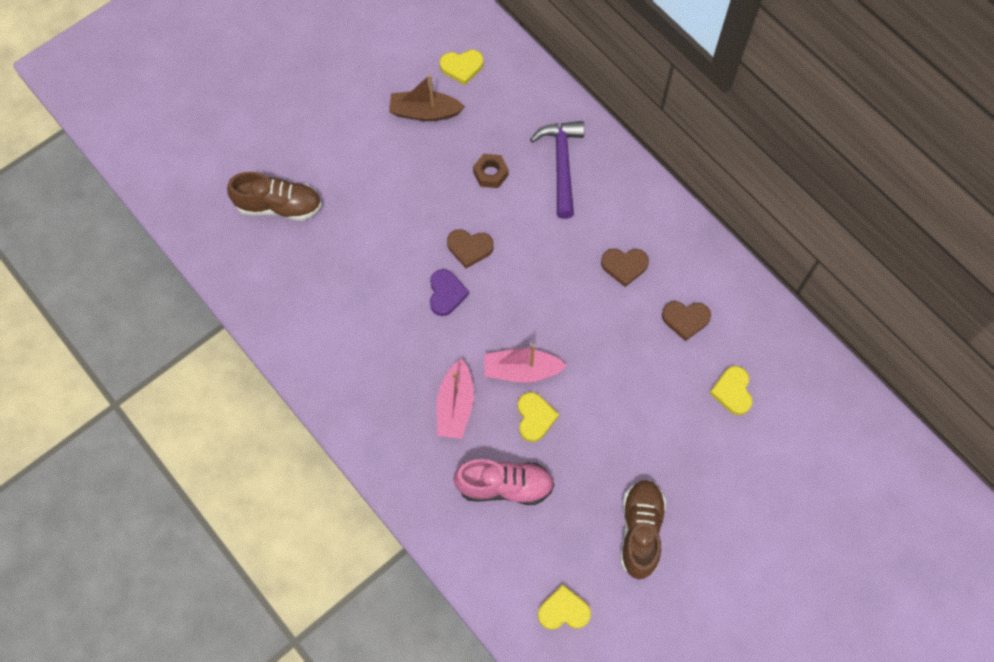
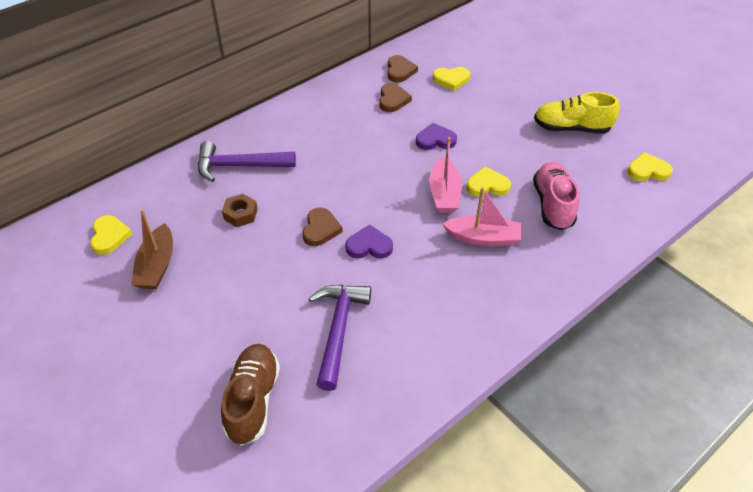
camera: 90 degrees left, 20 degrees down
yellow heart [538,584,591,630] -> yellow heart turned 90 degrees clockwise [627,152,673,181]
brown heart [601,249,649,287] -> brown heart moved to [388,55,418,83]
brown shoe [620,480,666,579] -> yellow shoe [534,92,620,134]
none -> purple hammer [309,285,371,391]
none -> purple heart [416,123,457,150]

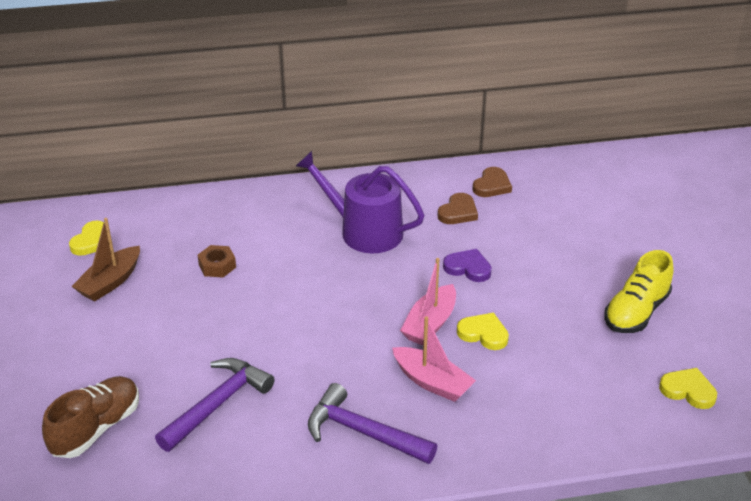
camera: 30 degrees right, 10 degrees down
purple hammer [198,141,296,182] -> purple hammer moved to [308,383,437,464]
brown heart [303,208,343,246] -> none
purple heart [345,225,393,258] -> none
yellow heart [433,67,470,91] -> none
pink shoe [533,162,579,230] -> none
yellow shoe [534,92,620,134] -> yellow shoe turned 90 degrees counterclockwise [604,250,674,333]
none -> purple watering can [296,151,425,253]

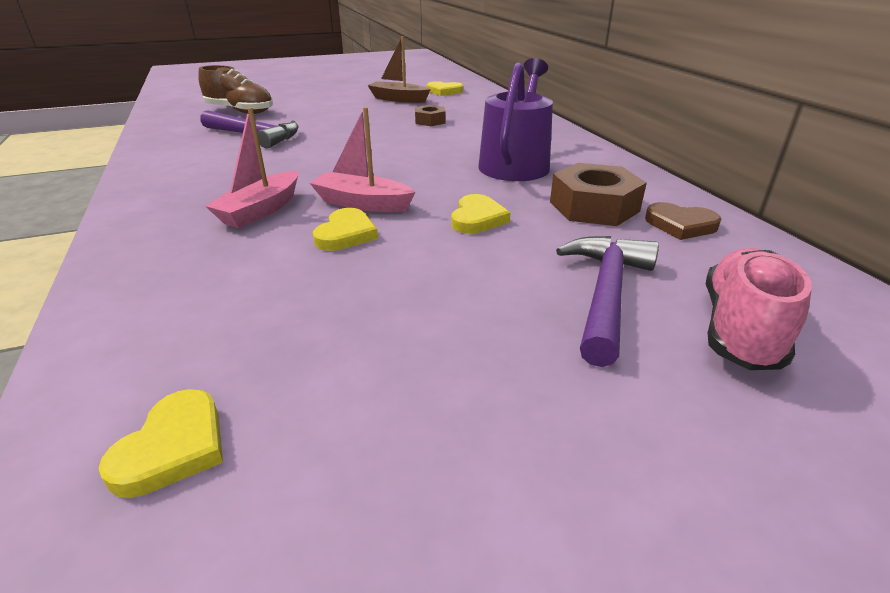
camera: 80 degrees right, 5 degrees down
purple hammer [308,383,437,464] -> purple hammer moved to [556,236,659,367]
brown heart [438,193,478,224] -> brown nut [550,163,647,226]
purple heart [443,249,492,282] -> yellow heart [451,194,510,234]
yellow shoe [604,250,674,333] -> none
none -> pink shoe [706,248,812,370]

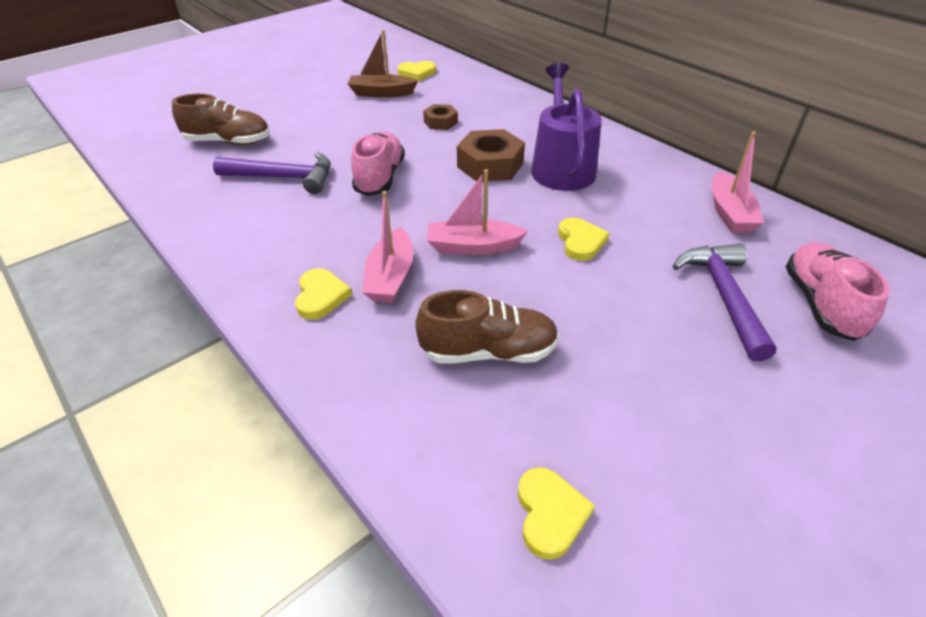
camera: 20 degrees left, 10 degrees up
yellow heart [313,208,378,251] -> yellow heart moved to [295,268,352,320]
brown nut [550,163,647,226] -> brown nut moved to [457,129,525,182]
brown heart [645,202,721,240] -> pink boat [712,132,764,233]
none -> pink shoe [351,132,405,196]
none -> brown shoe [415,290,559,364]

